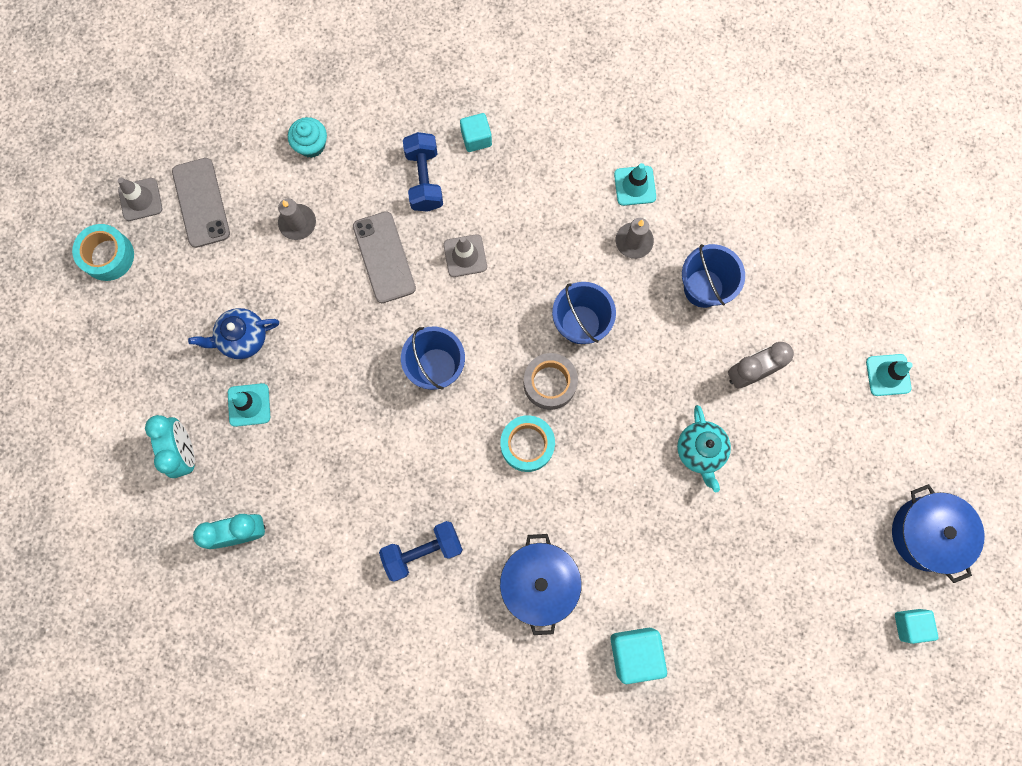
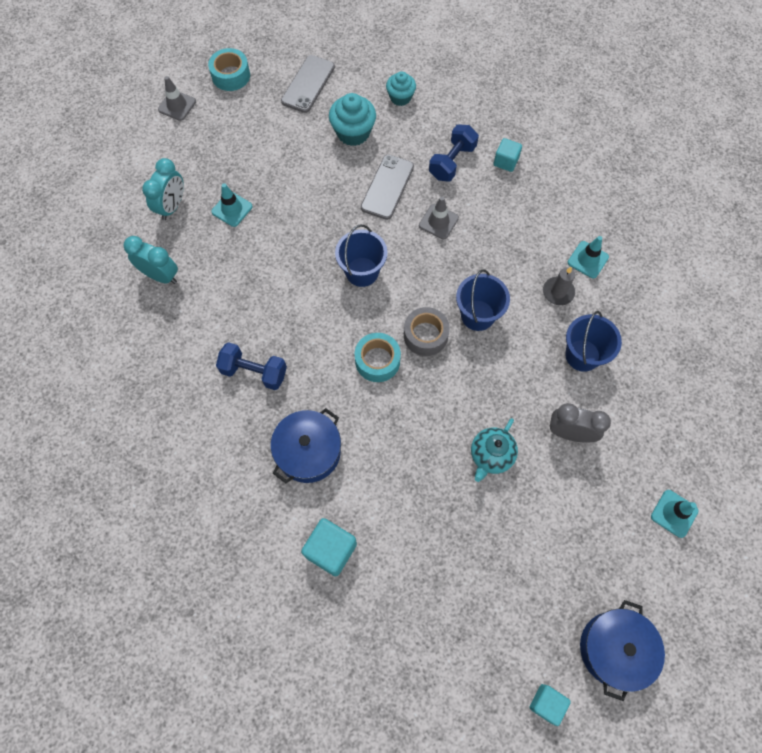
camera: 40 degrees right, 10 degrees down
grey traffic cone [118,178,162,221] -> grey traffic cone moved to [158,76,196,121]
blue teapot [188,308,279,359] -> none
grey candle [278,198,316,240] -> turquoise cupcake [329,93,376,146]

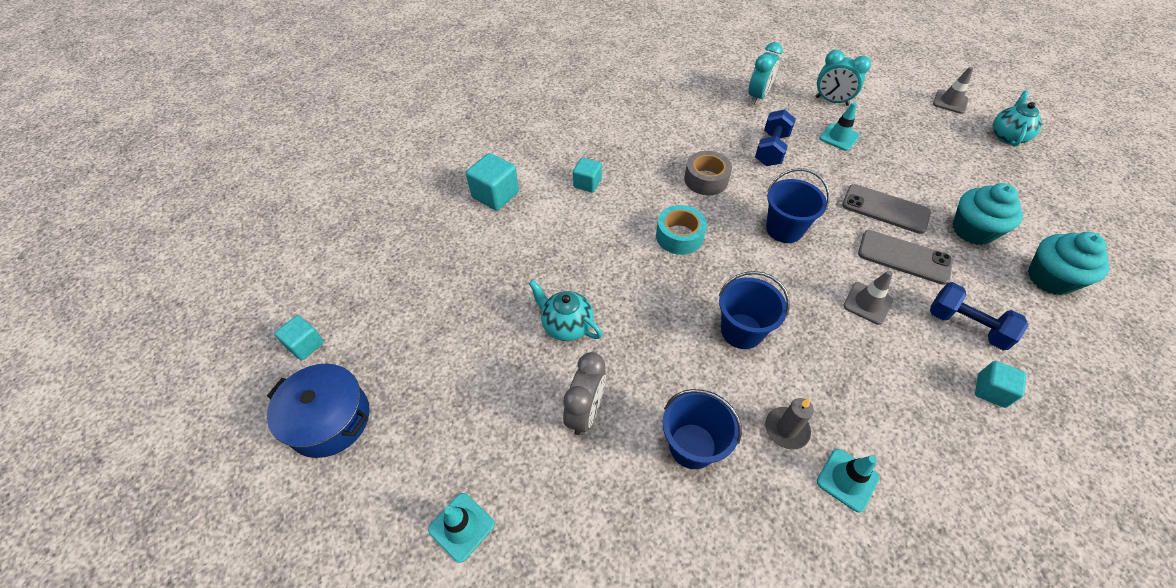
camera: 95 degrees right, 15 degrees down
turquoise tape [208,48,250,91] -> turquoise teapot [993,90,1042,147]
blue dumbbell [216,342,287,390] -> blue dumbbell moved to [755,109,796,166]
blue pot [271,408,341,483] -> turquoise cube [573,158,602,193]
grey phone [281,55,335,113] -> grey phone moved to [842,184,931,234]
turquoise cupcake [386,71,416,106] -> turquoise cupcake [1028,232,1109,296], size x1.53
grey tape [404,307,450,356] -> grey tape moved to [684,151,732,195]

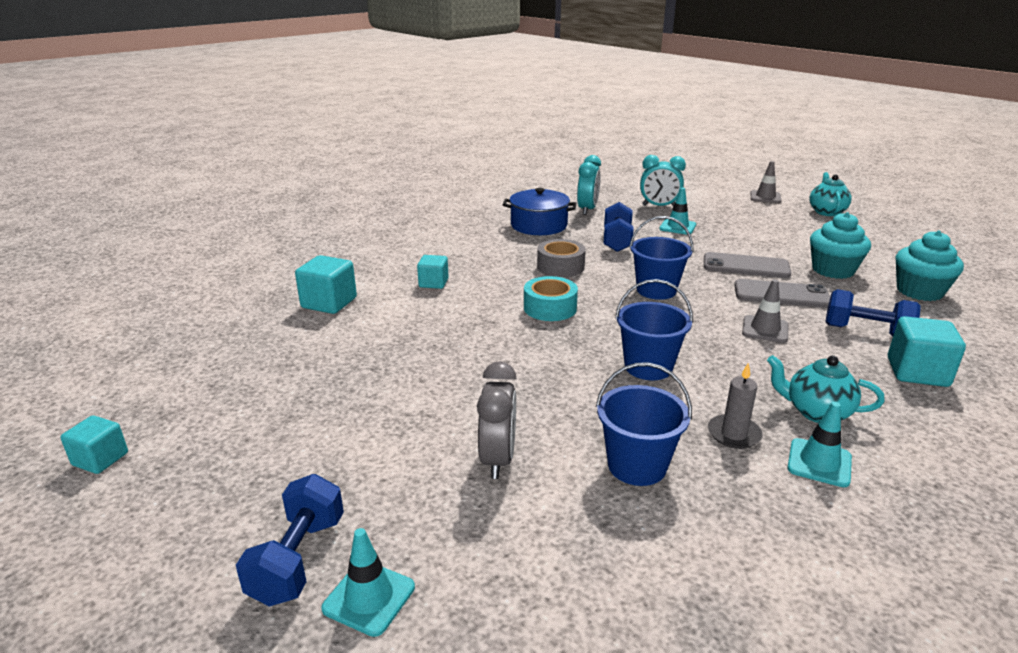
camera: 15 degrees left, 25 degrees down
blue pot [267,364,370,458] -> blue pot moved to [502,188,577,235]
turquoise teapot [529,280,602,341] -> turquoise teapot moved to [767,355,885,423]
turquoise cube [975,361,1026,408] -> turquoise cube [888,316,966,387], size x1.55
none -> blue dumbbell [236,474,344,606]

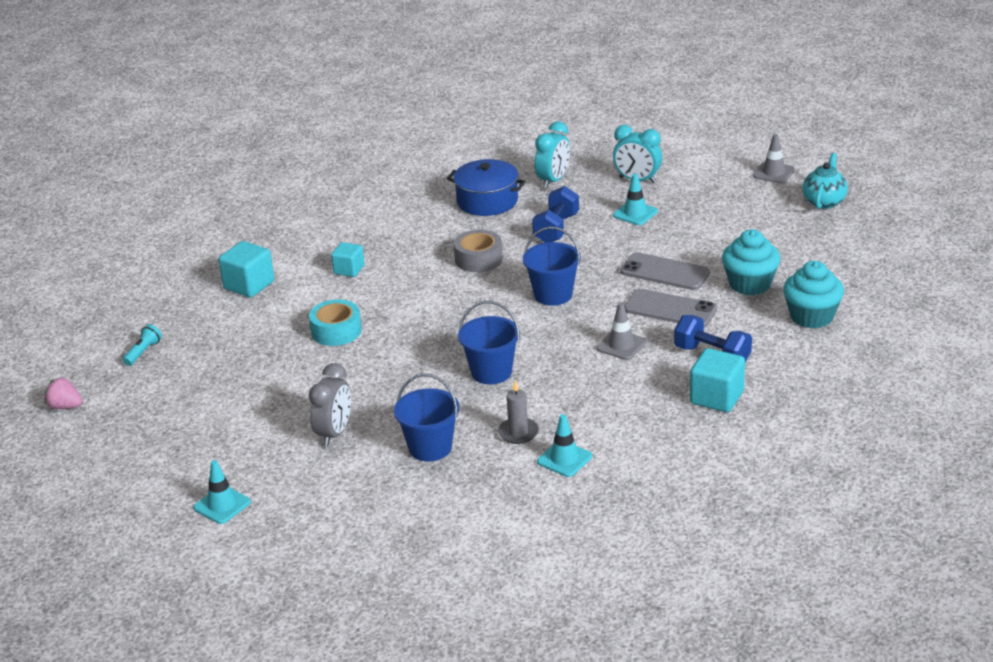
camera: 15 degrees right, 5 degrees up
turquoise cube [61,415,128,474] -> pink strawberry [45,378,82,409]
blue dumbbell [236,474,344,606] -> none
turquoise tape [524,276,578,321] -> turquoise tape moved to [309,299,362,346]
turquoise teapot [767,355,885,423] -> none
none -> turquoise flashlight [123,324,162,366]

